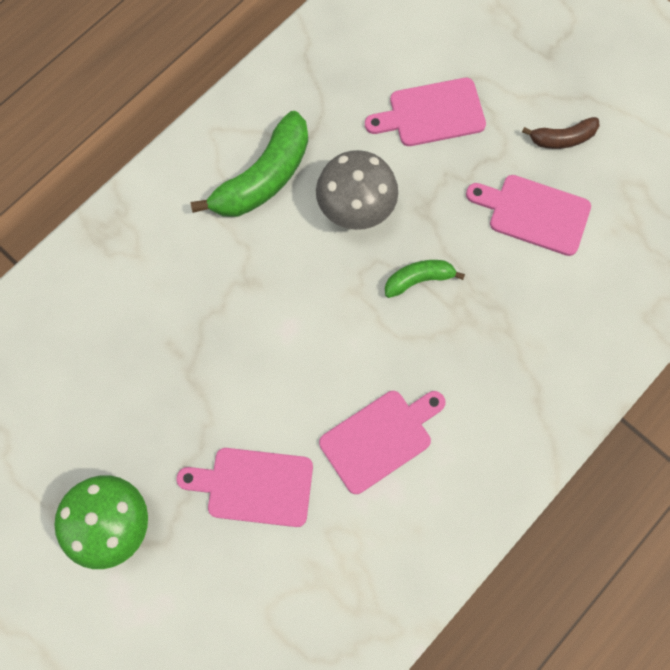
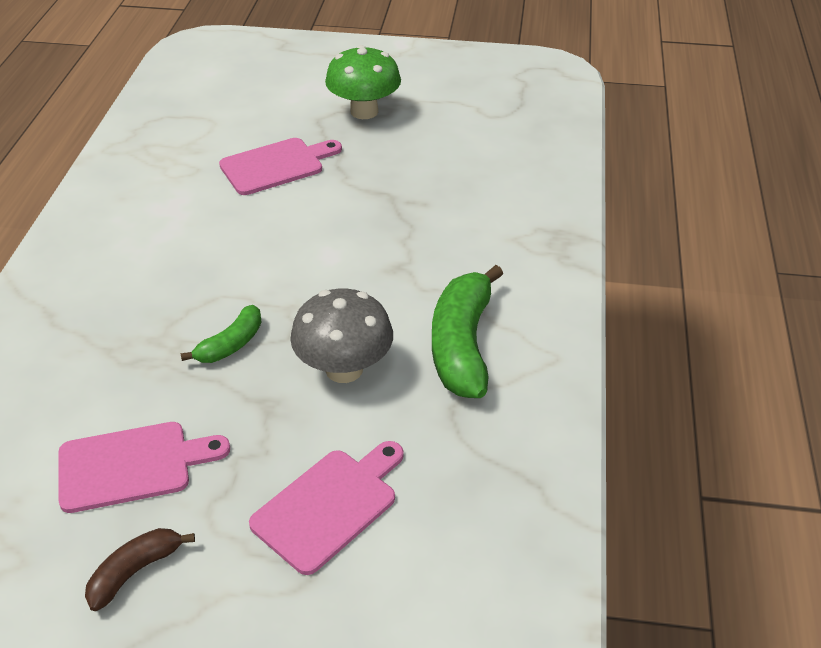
camera: 145 degrees right, 30 degrees down
pink cutting board [319,391,445,494] -> none

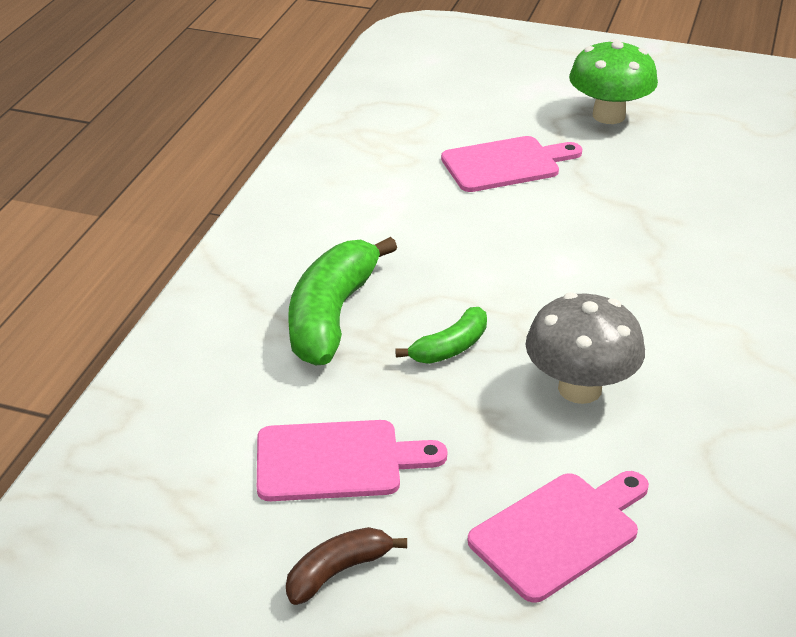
camera: 10 degrees right, 5 degrees down
green banana [432,265,503,398] -> green banana moved to [288,237,397,365]

